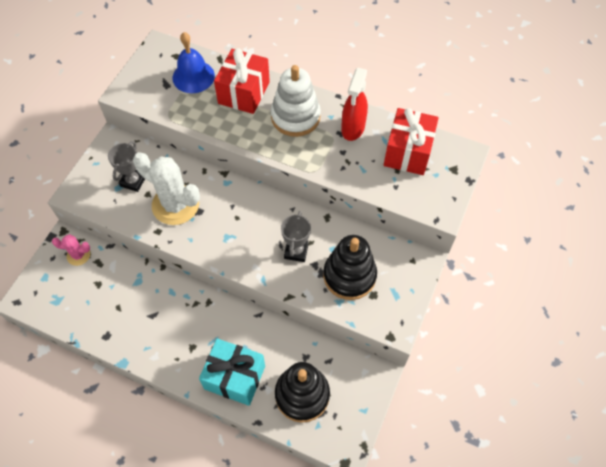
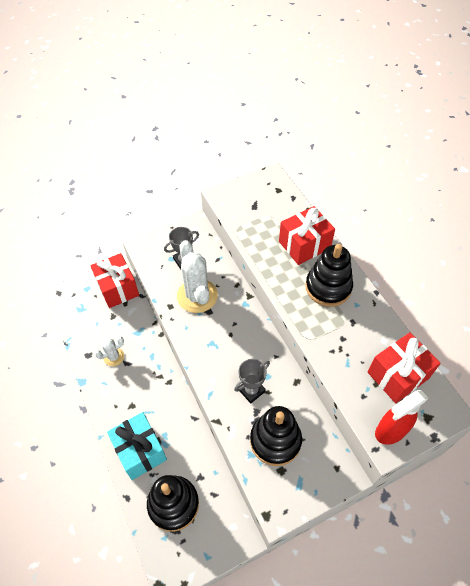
camera: 40 degrees right, 5 degrees down
pink cactus [52,234,90,266] -> red gift [90,253,139,308]
blue bell [173,32,215,93] -> none
white stacking toy [271,65,321,137] -> black stacking toy [305,244,353,307]
red spray bottle [341,68,368,141] -> red spray bottle moved to [375,390,428,445]
none -> white cactus [95,336,124,366]

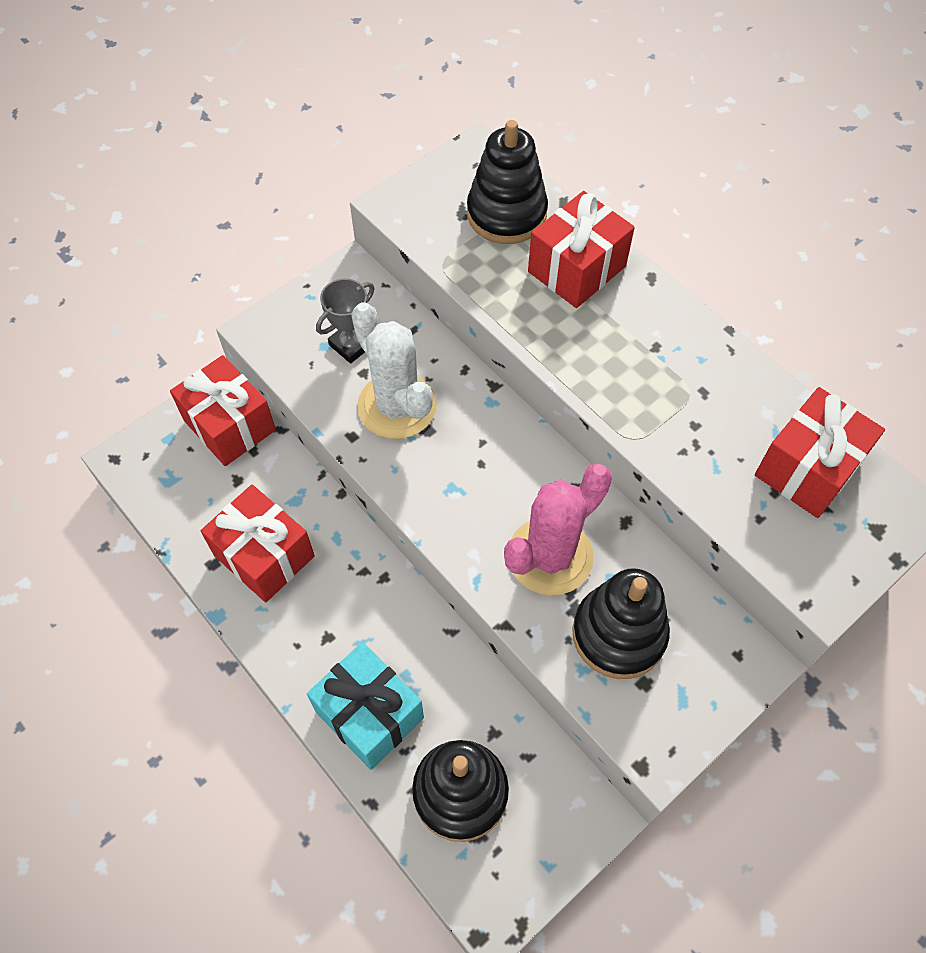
camera: 15 degrees left, 5 degrees up
white cactus [95,336,124,366] -> red gift [201,485,315,602]
grey trophy [234,359,270,403] -> pink cactus [504,464,612,596]
black stacking toy [305,244,353,307] -> black stacking toy moved to [467,120,548,244]
red spray bottle [375,390,428,445] -> none

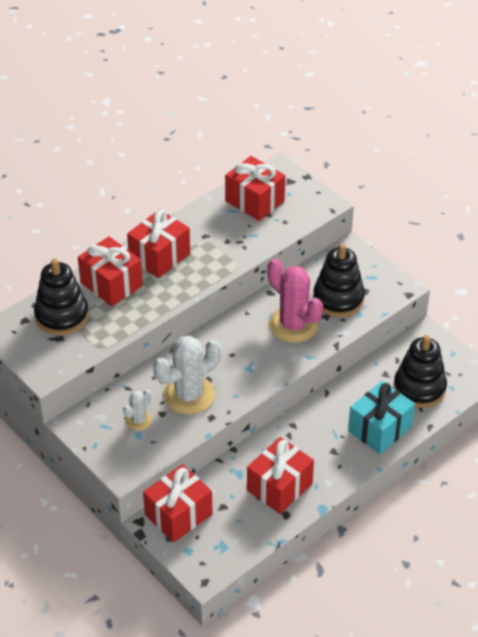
camera: 90 degrees left, 15 degrees down
grey trophy [316,278,375,363] -> white cactus [123,389,152,430]
none -> red gift [127,209,190,278]

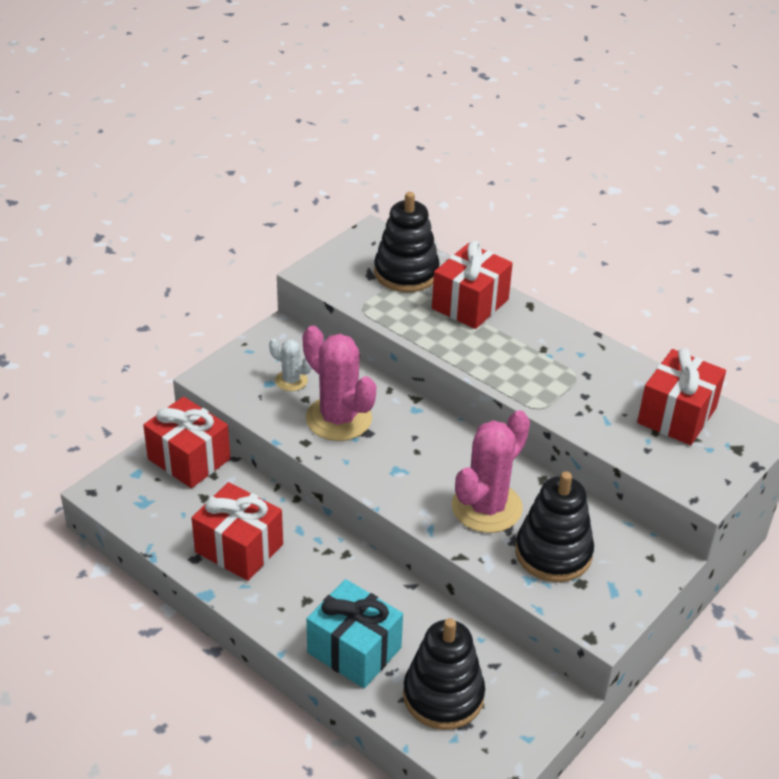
camera: 80 degrees right, 5 degrees down
red gift [127,209,190,278] -> none
white cactus [153,335,221,415] -> pink cactus [302,326,376,441]

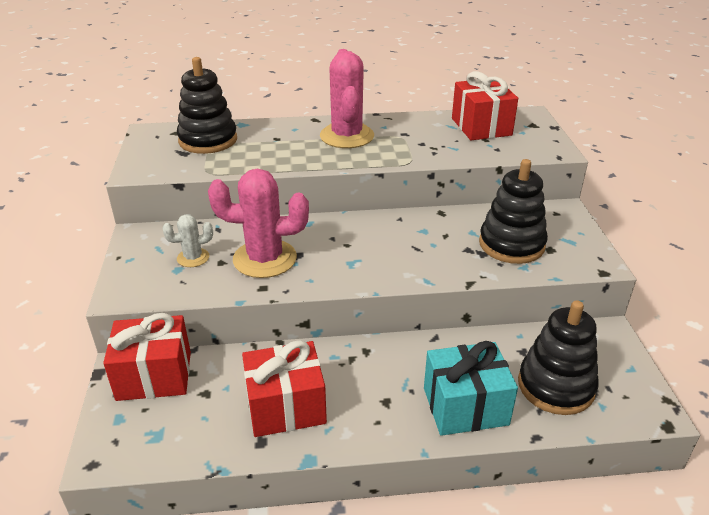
camera: 45 degrees left, 5 degrees down
red gift [432,241,513,329] -> none
pink cactus [452,410,530,533] -> pink cactus moved to [320,49,374,148]

